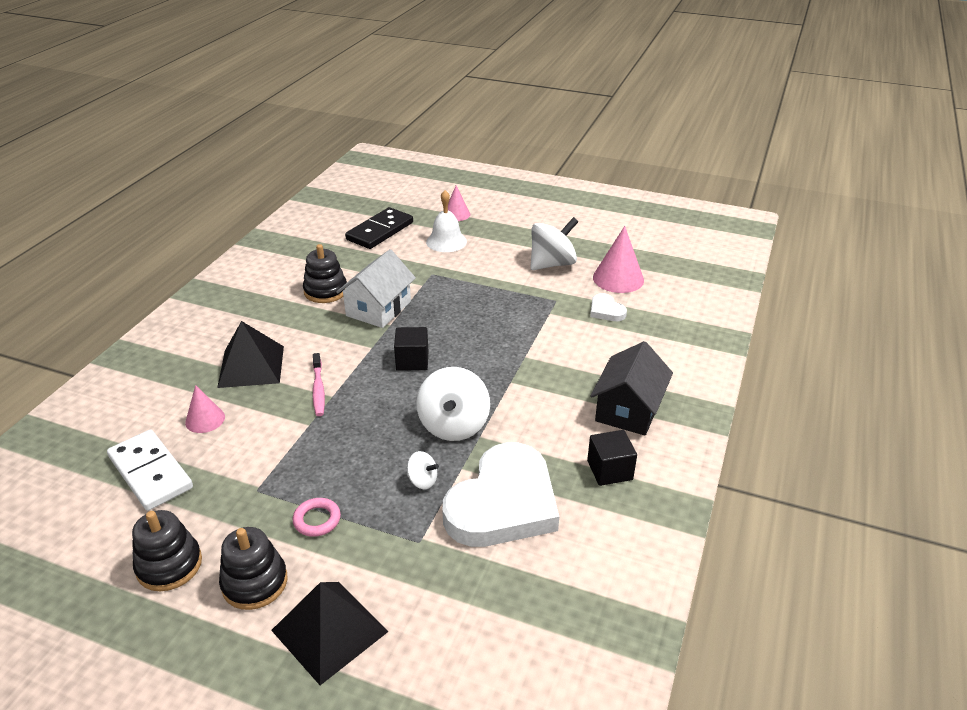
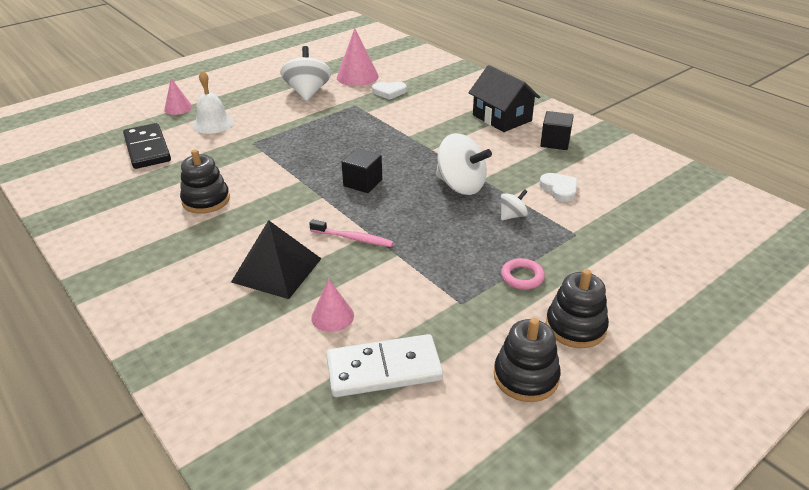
camera: 60 degrees left, 0 degrees up
black pyramid [271,582,389,685] -> none
white house [337,249,416,328] -> none
white heart [442,442,559,547] -> white heart [539,173,578,202], size x0.42

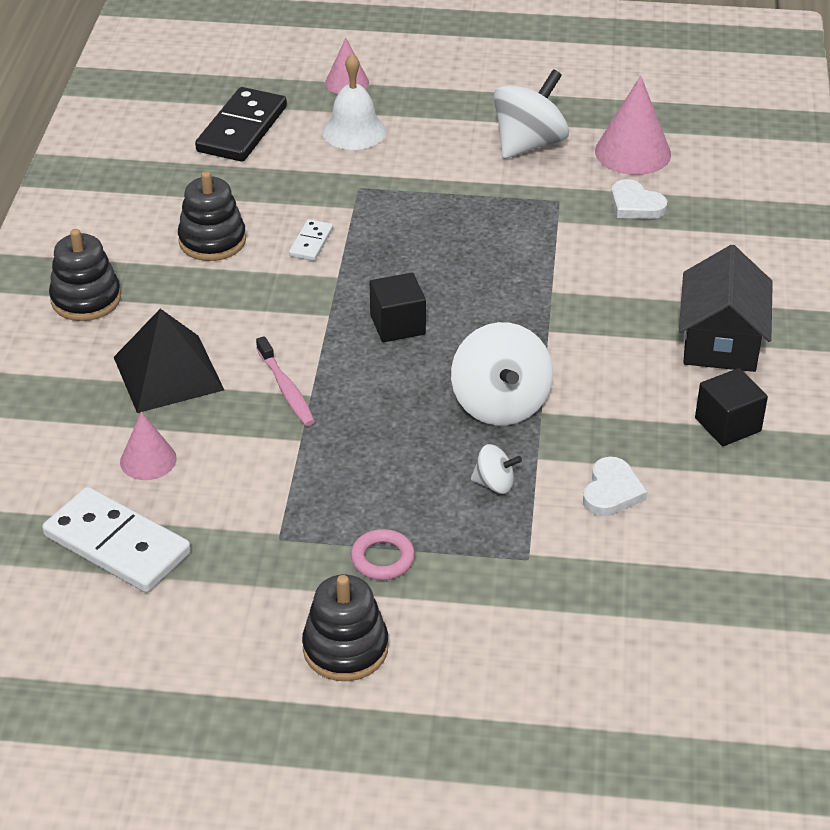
camera: 45 degrees right, 5 degrees up
black stacking toy [494,318,561,402] -> black stacking toy moved to [49,229,121,321]
none -> white domino [289,219,333,261]

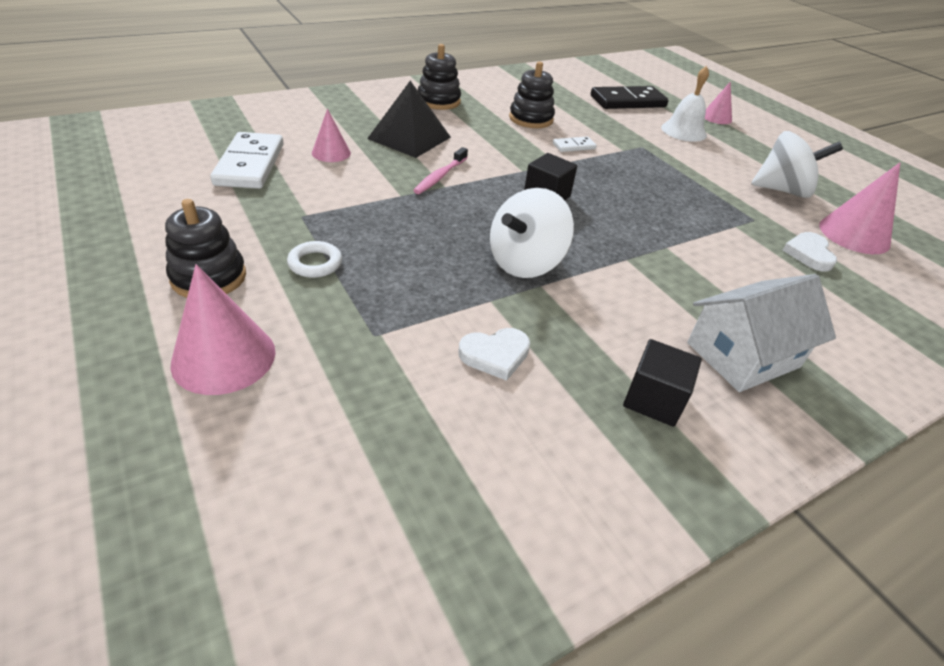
camera: 50 degrees right, 0 degrees up
pink ring [351,529,415,580] -> white ring [287,241,342,278]
white spinning top [471,444,522,494] -> none
black house [679,245,773,372] -> white house [687,274,836,392]
none -> pink cone [170,264,276,395]

